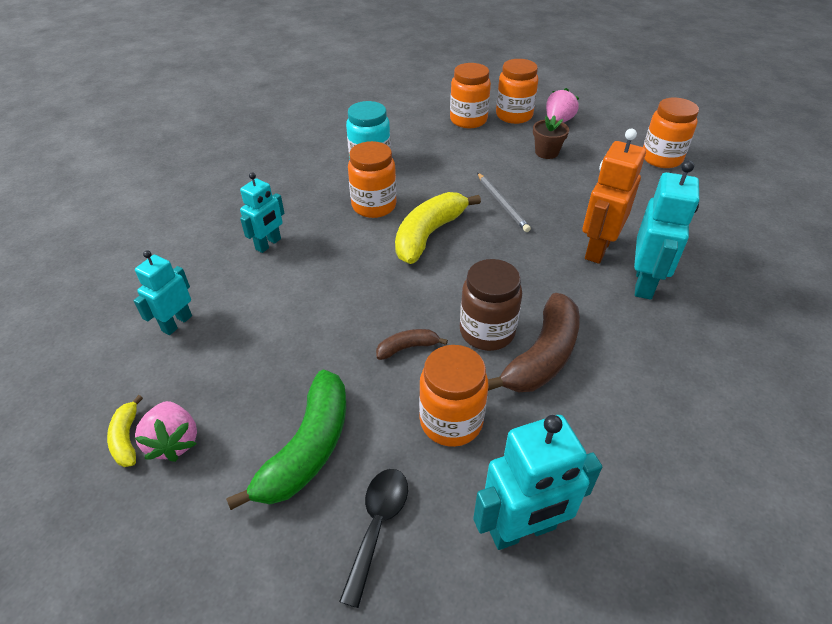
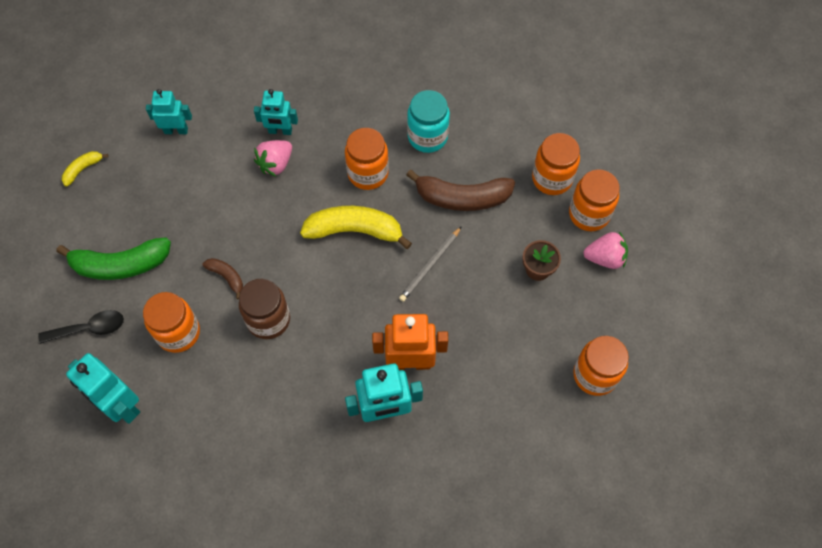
camera: 60 degrees right, 20 degrees up
pink strawberry [135,401,197,462] -> pink strawberry moved to [254,140,292,177]
brown banana [488,293,580,392] -> brown banana moved to [406,170,515,211]

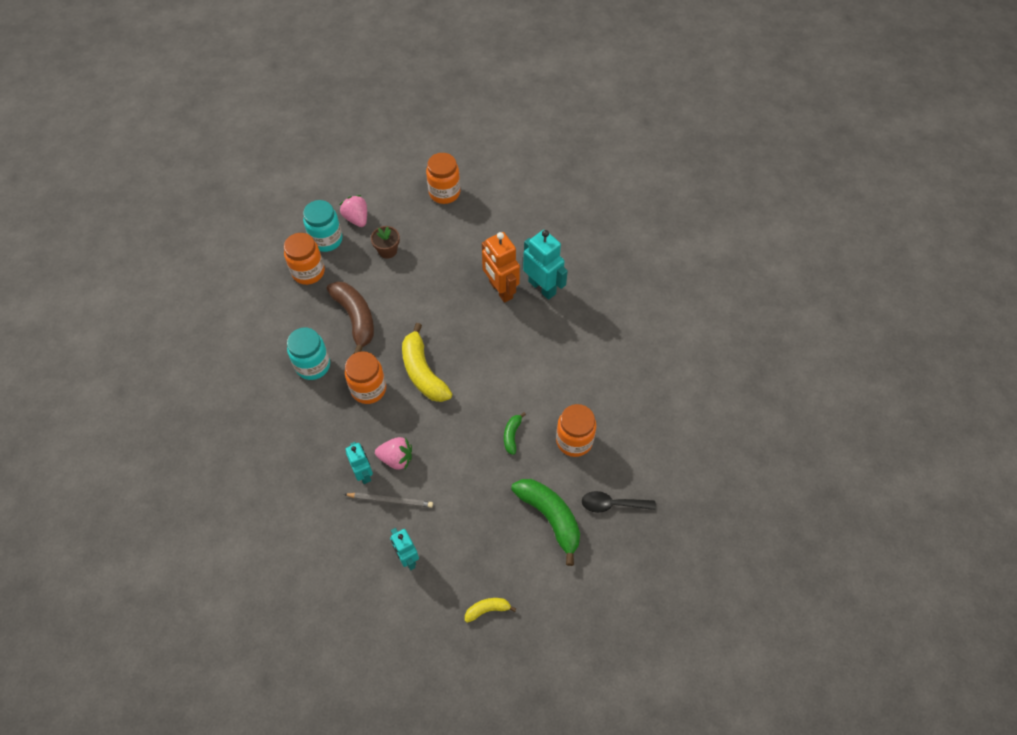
camera: 120 degrees left, 5 degrees down
black spoon [38,310,124,344] -> black spoon turned 45 degrees counterclockwise [582,491,656,513]
yellow banana [62,151,109,187] -> yellow banana turned 150 degrees clockwise [465,598,516,623]
turquoise robot [66,353,140,424] -> none
brown banana [202,258,243,299] -> green banana [504,412,526,455]
brown jar [239,279,290,339] -> none
grey pencil [399,226,462,302] -> grey pencil moved to [344,493,433,508]
orange jar [569,169,620,231] -> turquoise jar [303,200,343,252]

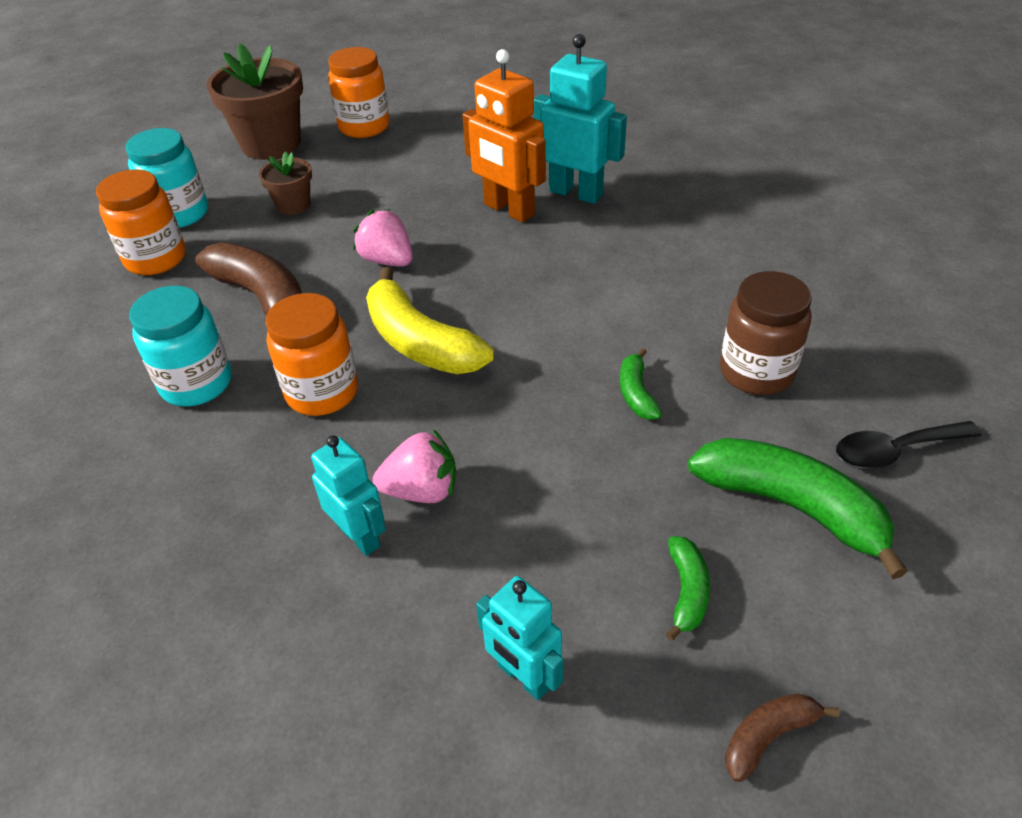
camera: 15 degrees left, 15 degrees down
pink strawberry [339,195,367,227] -> pink strawberry moved to [353,209,413,266]
grey pencil [344,493,433,508] -> none
yellow banana [465,598,516,623] -> brown banana [725,693,839,782]
orange jar [556,404,596,457] -> brown jar [720,271,812,395]
none -> brown flower pot [206,44,303,160]
none -> green banana [666,536,710,641]

